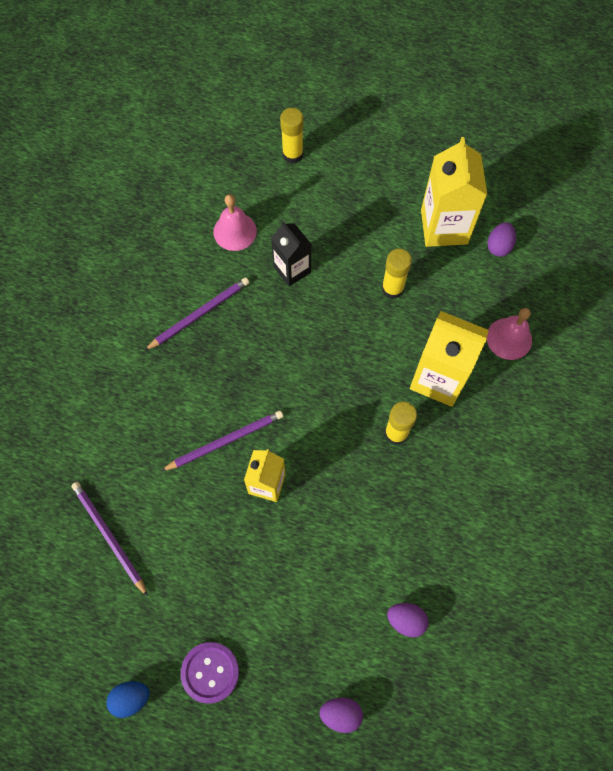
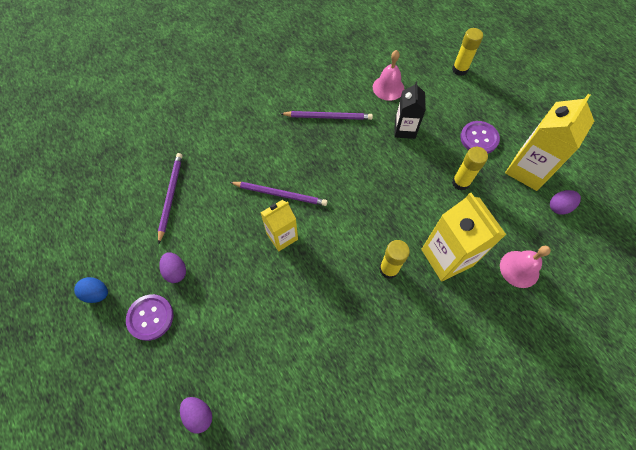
camera: 40 degrees right, 5 degrees down
purple egg [387,603,429,637] -> purple egg moved to [159,252,186,283]
none -> purple button [460,121,500,153]

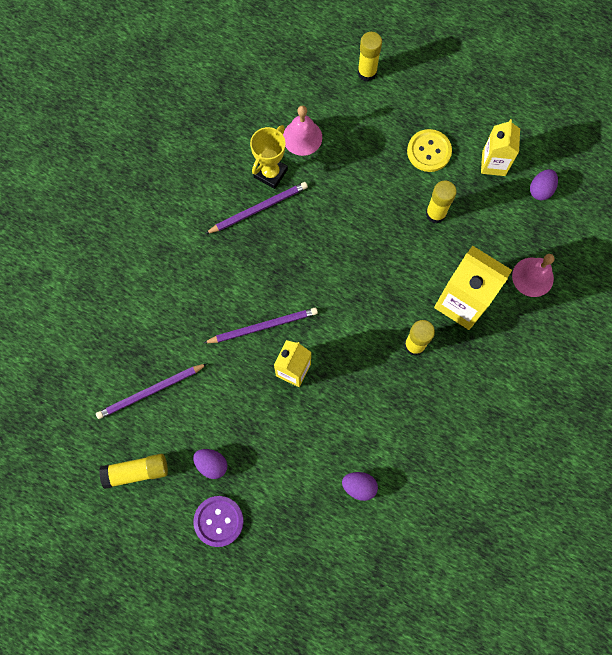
camera: 30 degrees left, 10 degrees up
blue egg [74,277,108,303] -> none
purple pencil [158,153,182,244] -> purple pencil turned 90 degrees counterclockwise [96,363,208,419]
purple egg [180,397,212,434] -> purple egg moved to [342,472,378,501]
black carton [395,81,426,139] -> none
purple button [460,121,500,153] -> yellow button [407,129,452,172]
yellow carton [505,94,594,191] -> yellow carton [481,119,520,176], size x0.63
none -> yellow glue stick [99,454,168,489]
none -> yellow trophy [250,125,288,189]

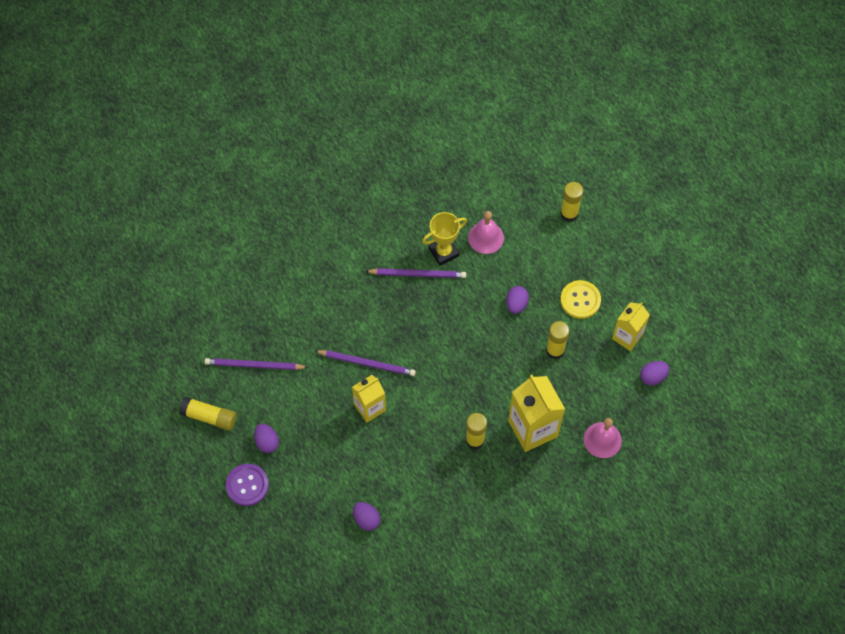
camera: 30 degrees right, 10 degrees down
none -> purple egg [506,286,529,314]

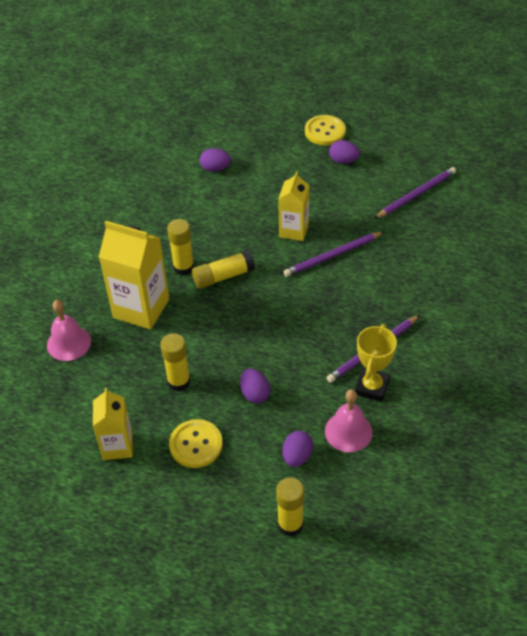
camera: 140 degrees right, 15 degrees down
yellow glue stick [179,397,236,431] -> yellow glue stick moved to [192,250,255,289]
purple button [226,464,269,506] -> yellow button [305,115,346,145]
purple egg [640,361,669,386] -> purple egg moved to [282,431,313,467]

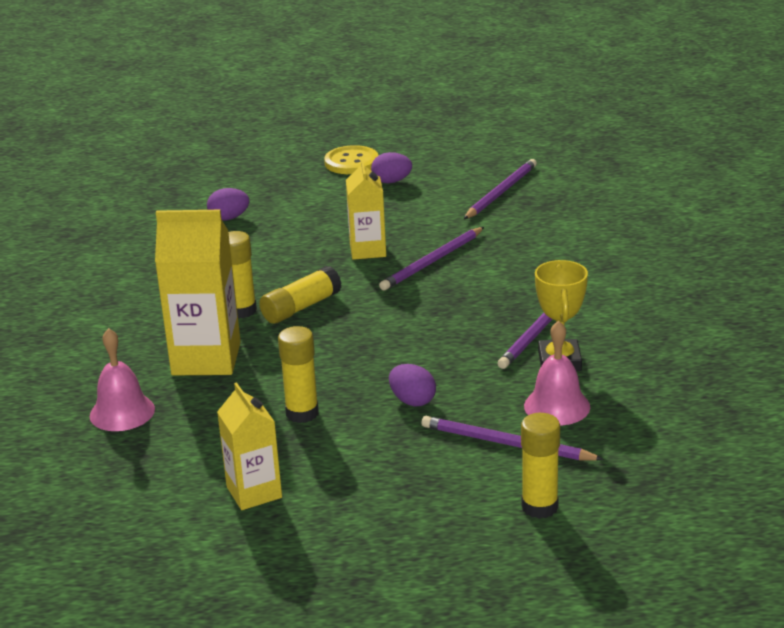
camera: 20 degrees left, 20 degrees down
yellow button [169,419,222,468] -> none
purple egg [282,431,313,467] -> purple pencil [421,416,604,461]

